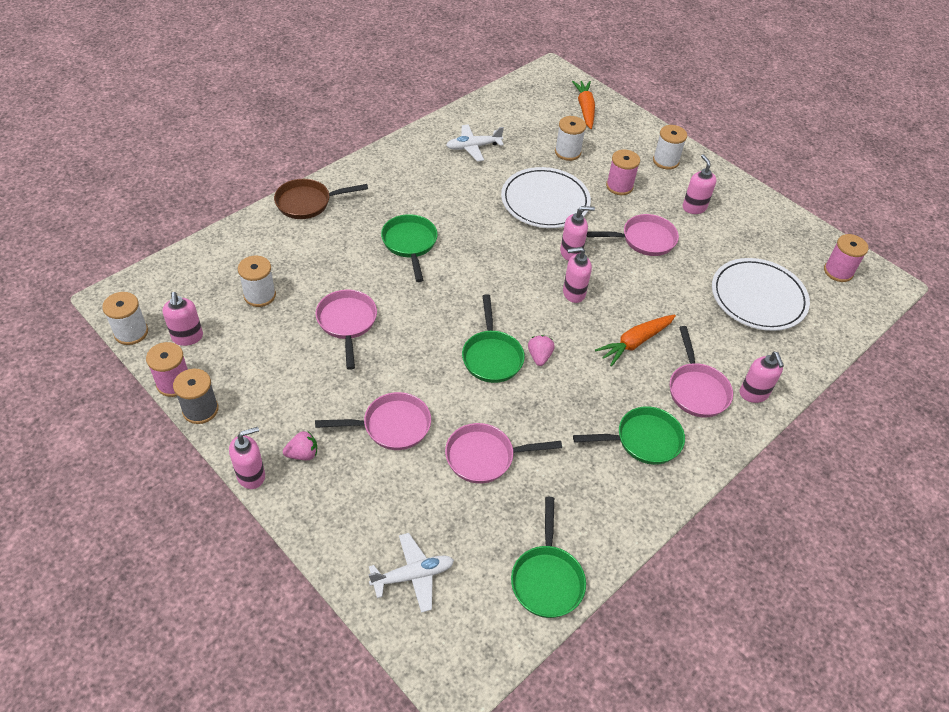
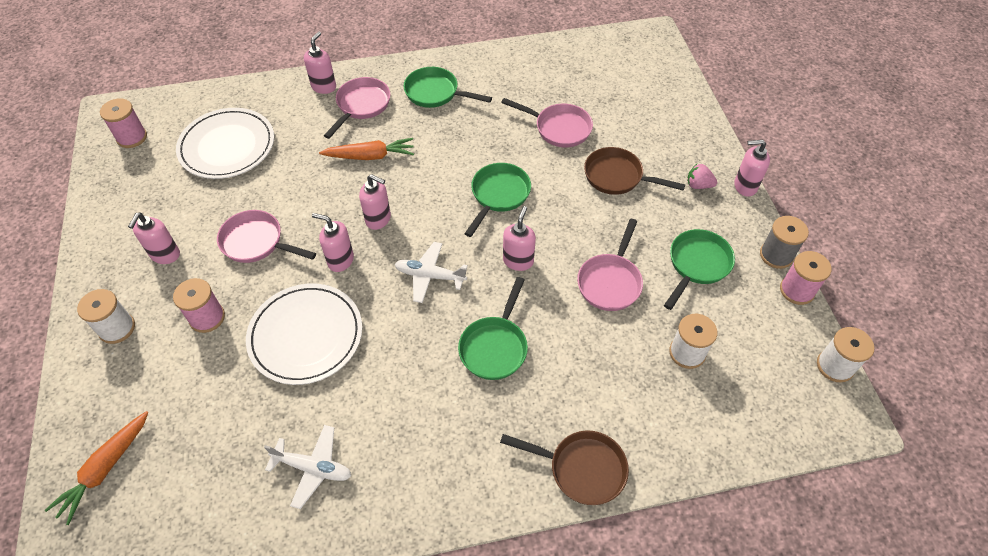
camera: 145 degrees left, 5 degrees up
pink soap dispenser [163,292,203,346] -> pink soap dispenser moved to [503,206,536,271]
pink pan [315,392,431,450] -> brown pan [584,147,685,195]
white plane [368,533,454,613] -> white plane moved to [395,242,468,303]
green pan [511,497,586,618] -> green pan moved to [664,229,735,310]
pink strawberry [528,335,555,366] -> none
white spool [555,116,586,161] -> none

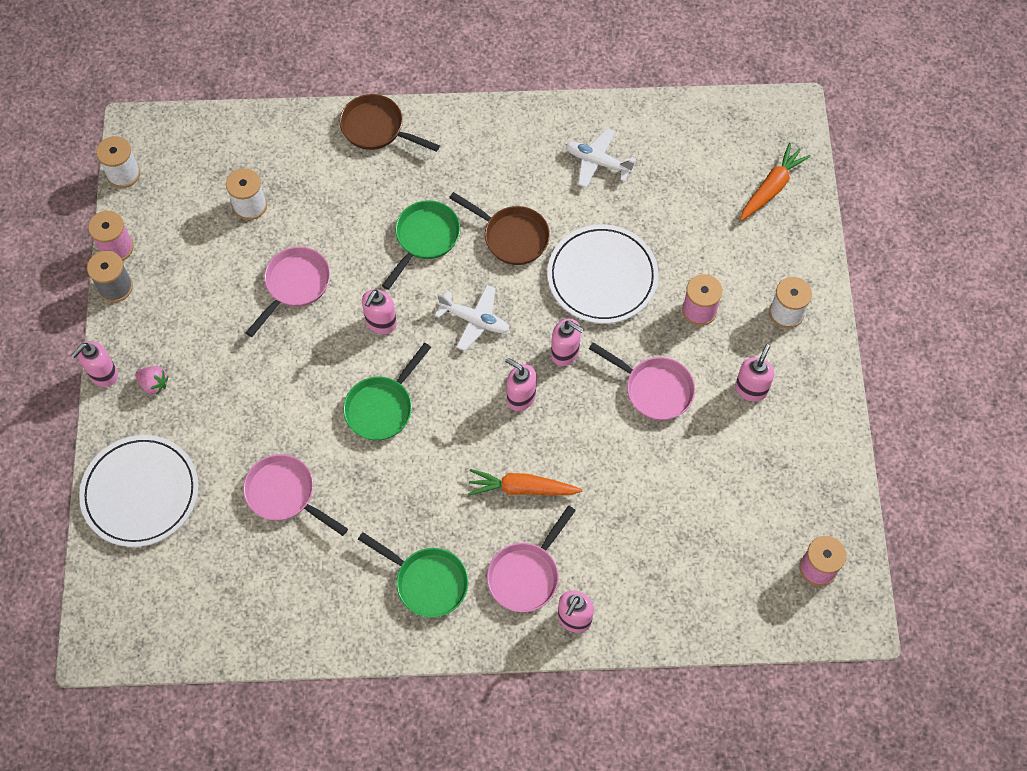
camera: 170 degrees left, 10 degrees up
white plate [176,108,274,179] -> white plate moved to [79,435,198,547]
brown pan [584,147,685,195] -> brown pan moved to [449,192,550,265]
green pan [664,229,735,310] -> none
pink soap dispenser [734,140,770,197] -> pink soap dispenser turned 120 degrees clockwise [71,341,118,387]

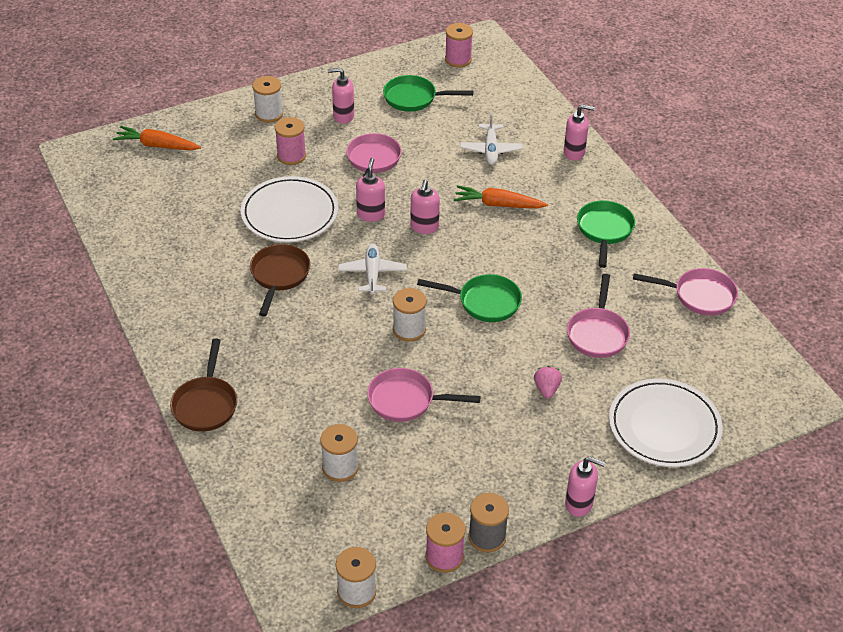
camera: 115 degrees left, 20 degrees down
pink strawberry [135,366,169,395] -> pink strawberry moved to [534,366,562,399]
pink soap dispenser [362,289,397,334] -> white spool [393,288,427,342]
green pan [382,200,460,290] -> green pan moved to [383,75,474,112]
orange carrot [468,469,583,496] -> orange carrot turned 120 degrees clockwise [454,185,548,208]
pink pan [487,505,576,612] -> pink pan moved to [633,268,738,316]
white plane [566,128,636,188] -> white plane moved to [460,113,523,165]

